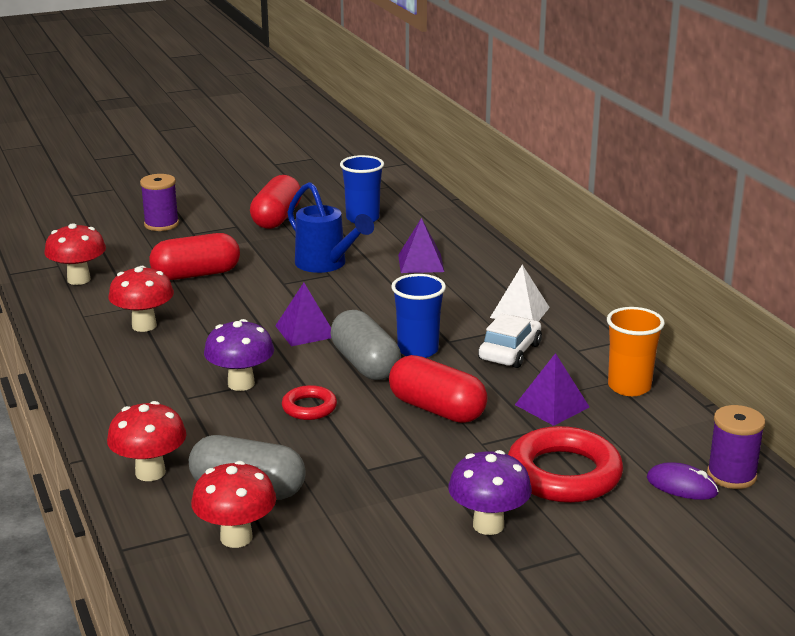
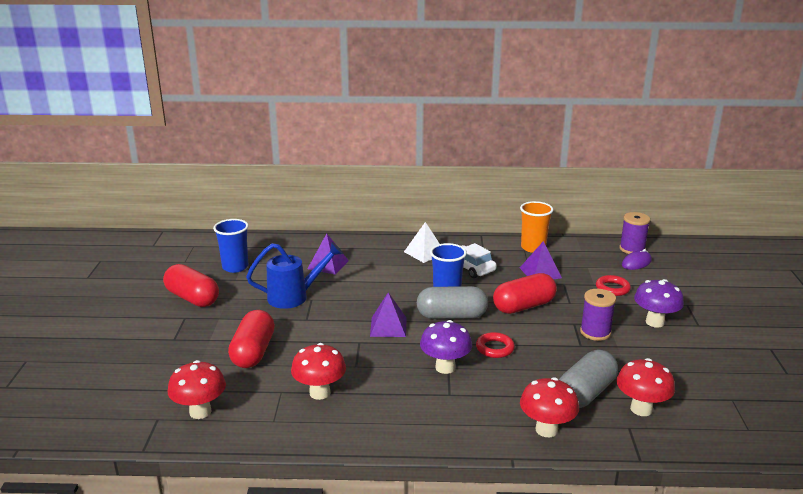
camera: 65 degrees left, 0 degrees up
purple spool [140,174,179,231] -> purple spool moved to [580,289,616,341]
red ring [508,426,623,503] -> red ring [596,275,631,296], size x0.52

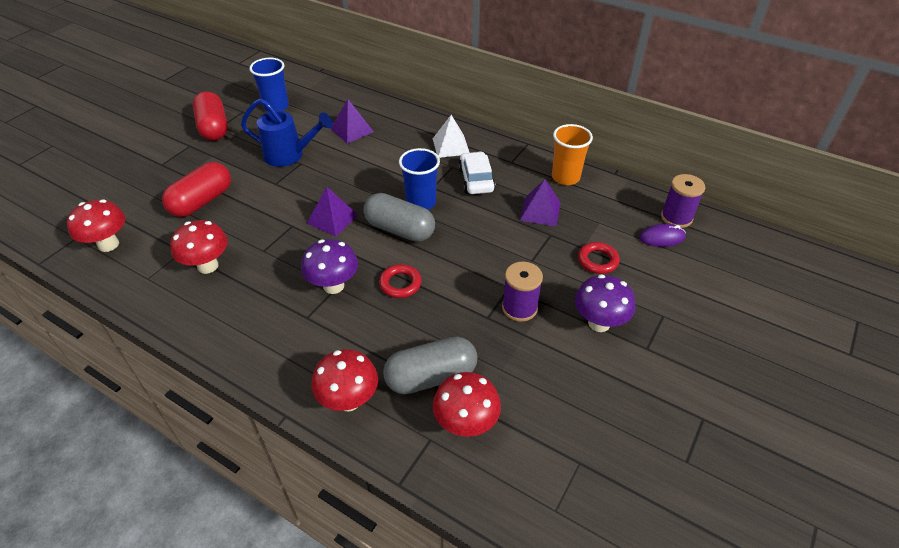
camera: 30 degrees right, 20 degrees up
red capsule [493,273,557,314] -> none

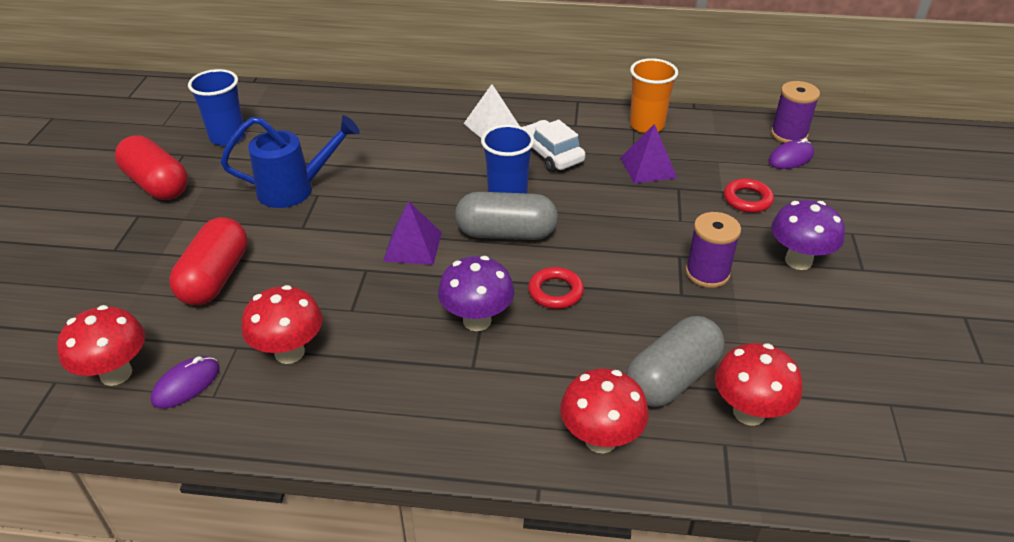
camera: 25 degrees left, 5 degrees down
purple pyramid [331,99,374,143] -> none
none -> purple mouse [151,356,219,408]

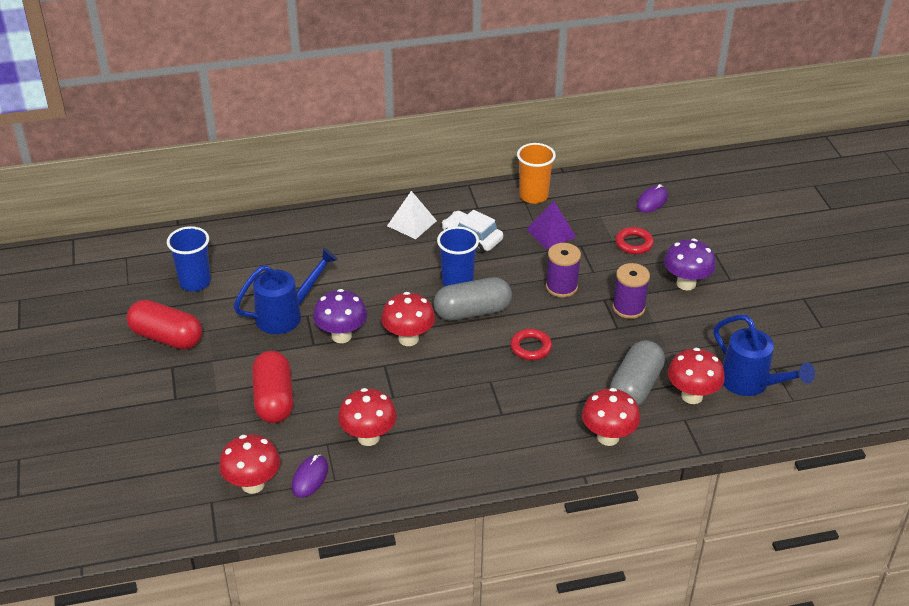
camera: 20 degrees left, 0 degrees up
purple pyramid [383,201,442,265] -> red mushroom [381,292,435,346]
purple mushroom [438,256,515,331] -> purple mushroom moved to [313,289,367,343]
purple spool [771,81,820,143] -> purple spool moved to [546,243,581,298]
none -> blue watering can [714,315,815,396]

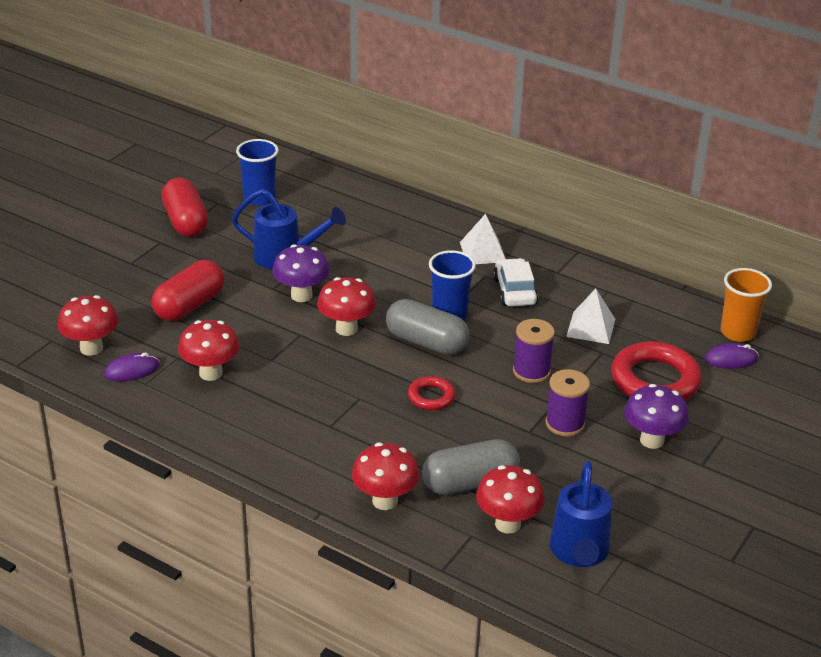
camera: 45 degrees right, 5 degrees down
orange cup [517,143,556,204] -> orange cup moved to [721,268,772,342]
purple pyramid [526,201,576,249] -> white pyramid [566,288,615,344]
red ring [615,227,654,254] -> red ring [611,341,702,400], size x1.92

